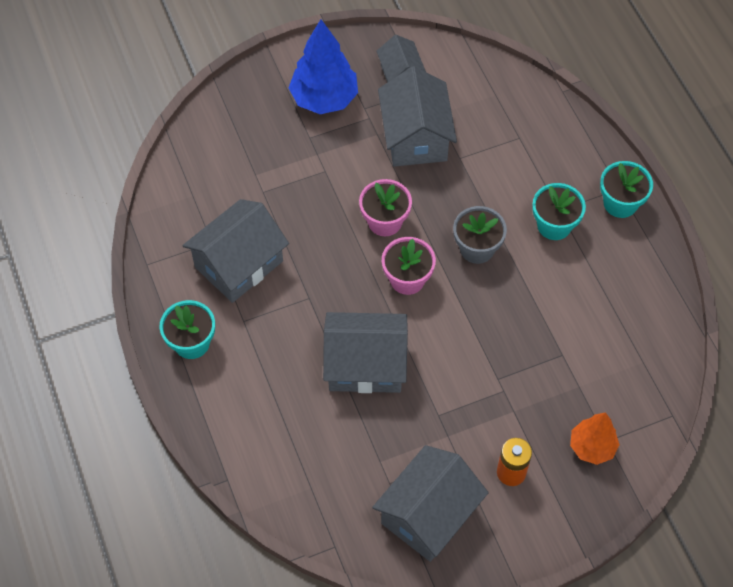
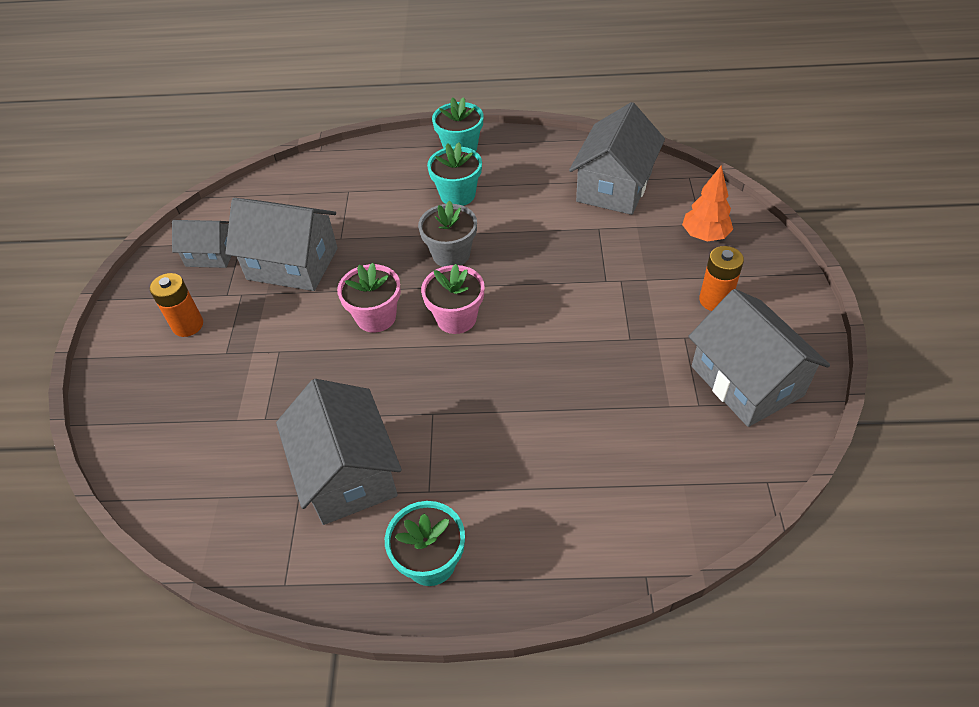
camera: 65 degrees left, 10 degrees down
blue tree [289,19,358,114] -> orange battery [150,273,203,337]
grey house [323,312,408,393] -> grey house moved to [569,102,665,215]

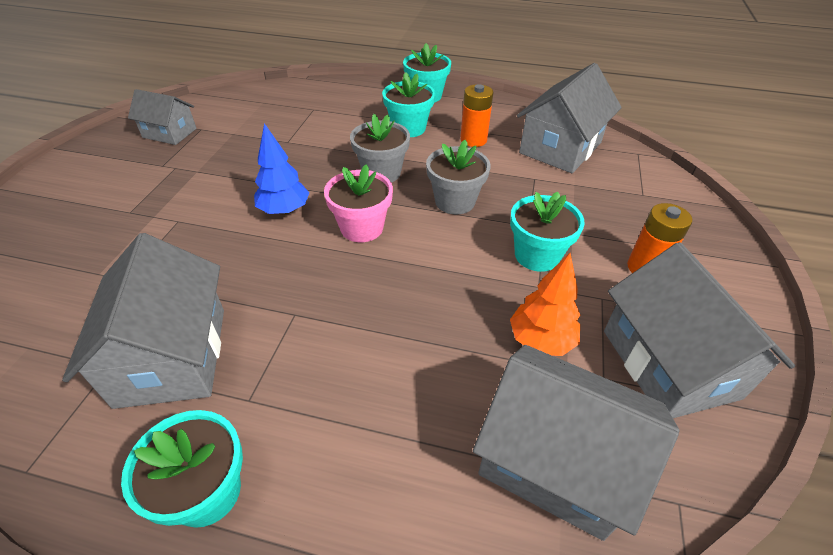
camera: 10 degrees right, 5 degrees down
orange battery [150,273,203,337] -> orange battery moved to [460,84,494,147]
grey house [225,198,338,291] -> grey house moved to [473,345,679,541]
pink flower pot [337,263,401,333] -> blue tree [254,123,309,215]
orange tree [682,166,733,242] -> orange tree moved to [510,253,580,356]
none -> grey flower pot [426,140,491,215]
none -> turquoise flower pot [510,192,585,272]

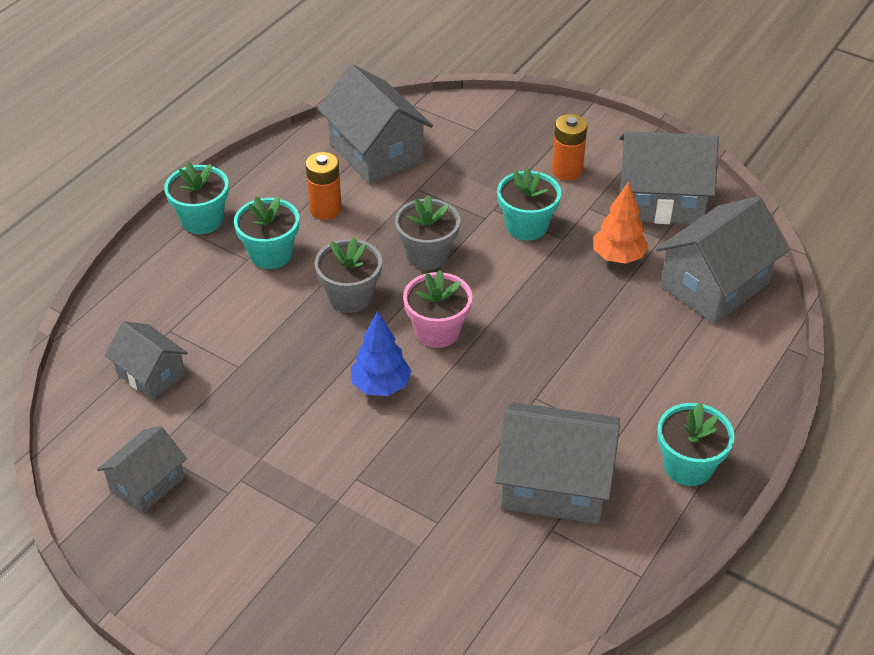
camera: 70 degrees left, 0 degrees up
none -> grey house [105,321,188,400]

